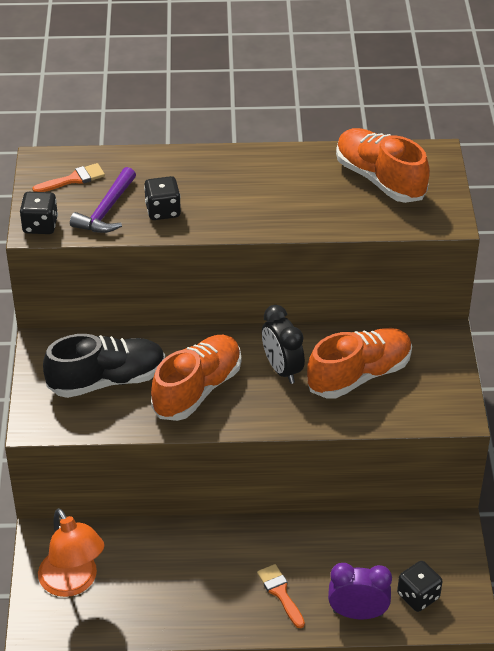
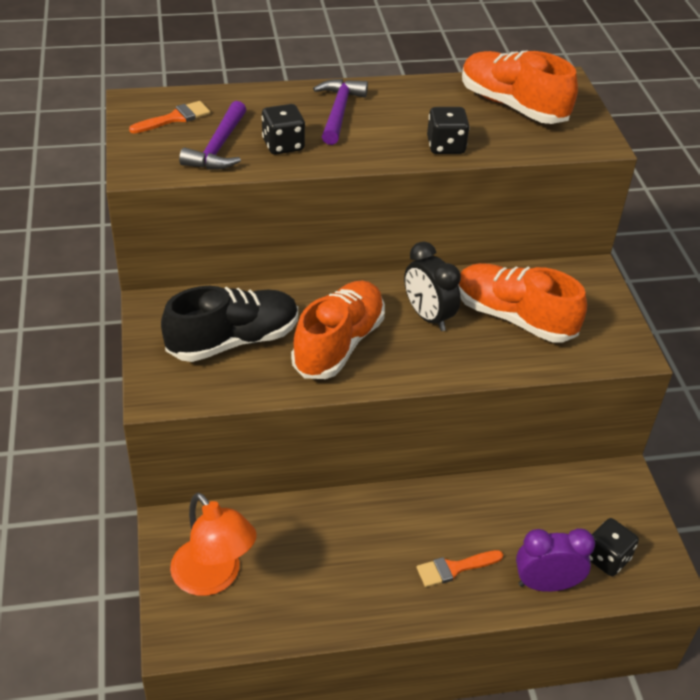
camera: 10 degrees left, 0 degrees up
black dice [20,192,58,234] -> black dice moved to [427,107,470,154]
orange brush [257,564,305,628] -> orange brush turned 75 degrees counterclockwise [416,550,503,587]
orange shoe [307,328,412,399] -> orange shoe turned 105 degrees counterclockwise [458,263,587,343]
none -> purple hammer [313,79,368,145]

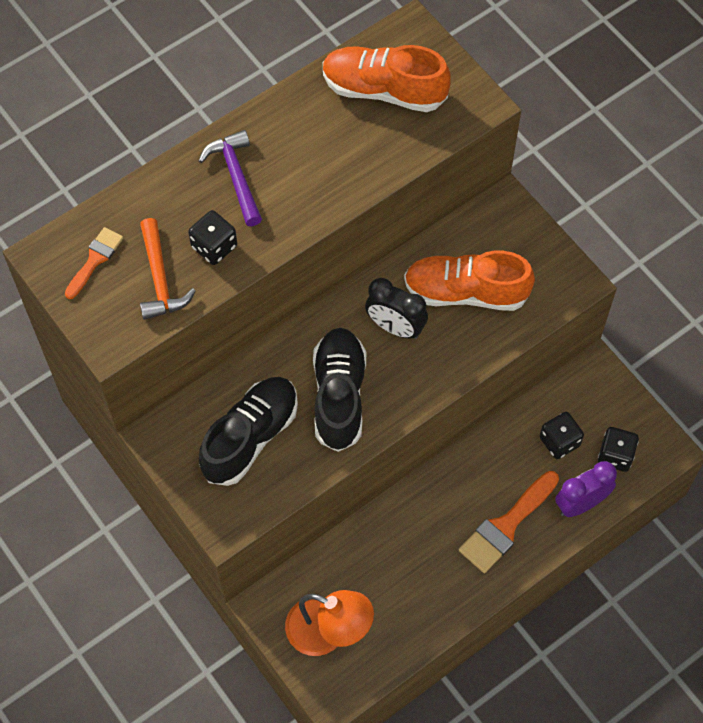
camera: 25 degrees left, 20 degrees up
purple hammer [179,101,246,169] -> orange hammer [140,218,196,320]
orange shoe [291,280,385,379] -> black shoe [313,328,366,452]
orange brush [416,550,503,587] -> orange brush [459,471,559,573], size x1.66
black dice [427,107,470,154] -> black dice moved to [540,412,584,459]

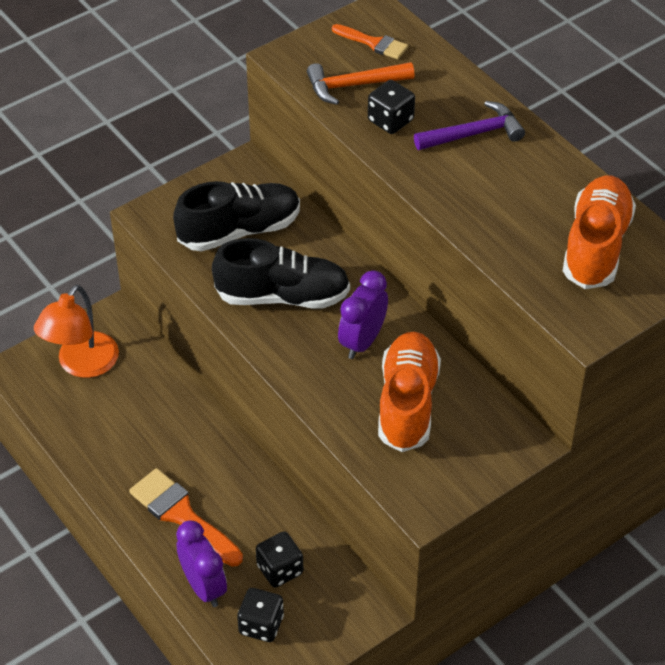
camera: 90 degrees right, 15 degrees down
black shoe [199,377,298,486] -> black shoe turned 60 degrees counterclockwise [173,181,300,251]
black clock [365,278,428,339] -> purple clock [338,270,388,359]

